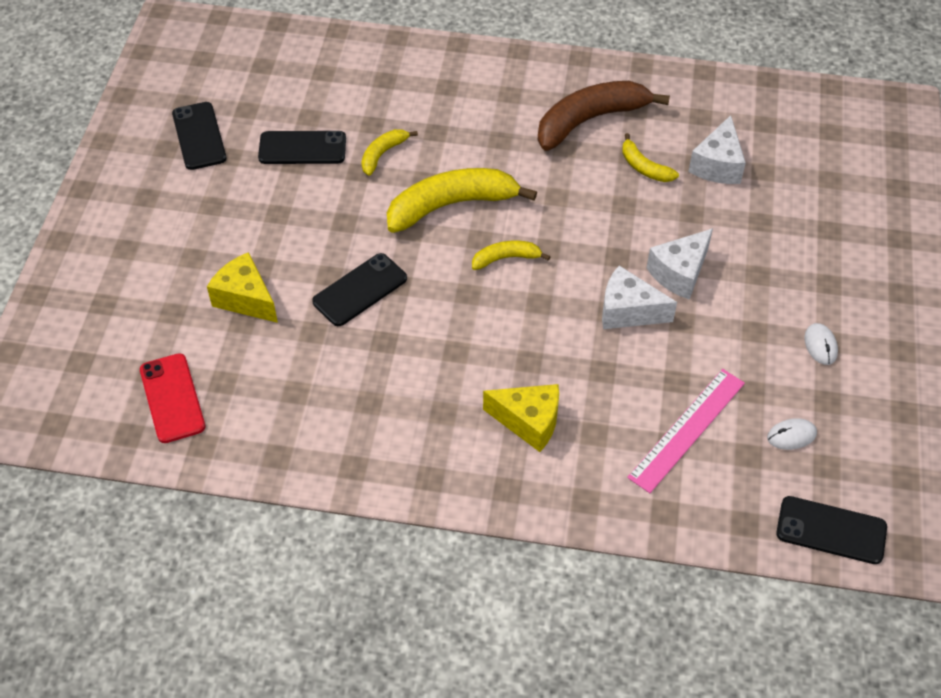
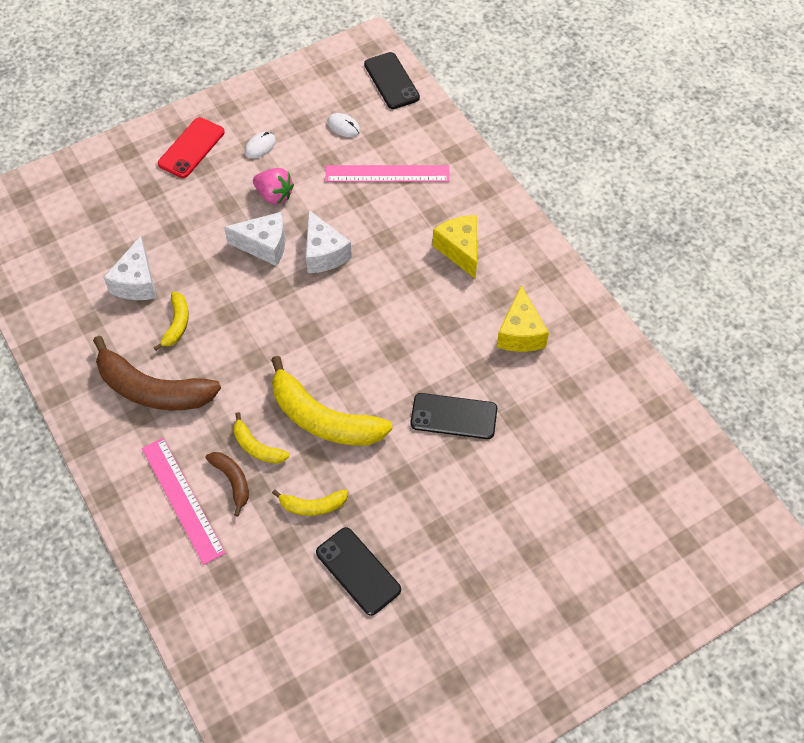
camera: 130 degrees left, 5 degrees up
red phone [140,353,206,443] -> red phone moved to [158,117,225,178]
black phone [172,102,227,170] -> none
yellow cheese [207,252,278,323] -> yellow cheese moved to [497,286,549,352]
yellow banana [472,240,551,270] -> yellow banana moved to [234,412,290,464]
white cheese [688,115,746,184] -> white cheese turned 120 degrees clockwise [103,236,156,300]
none -> pink ruler [142,438,225,565]
none -> brown banana [205,452,249,516]
none -> pink strawberry [253,168,294,205]

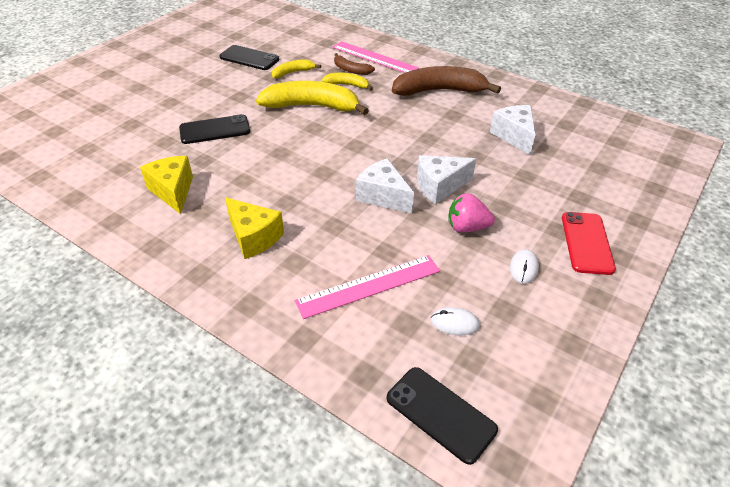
camera: 155 degrees right, 15 degrees down
yellow banana [154,292,189,351] -> none

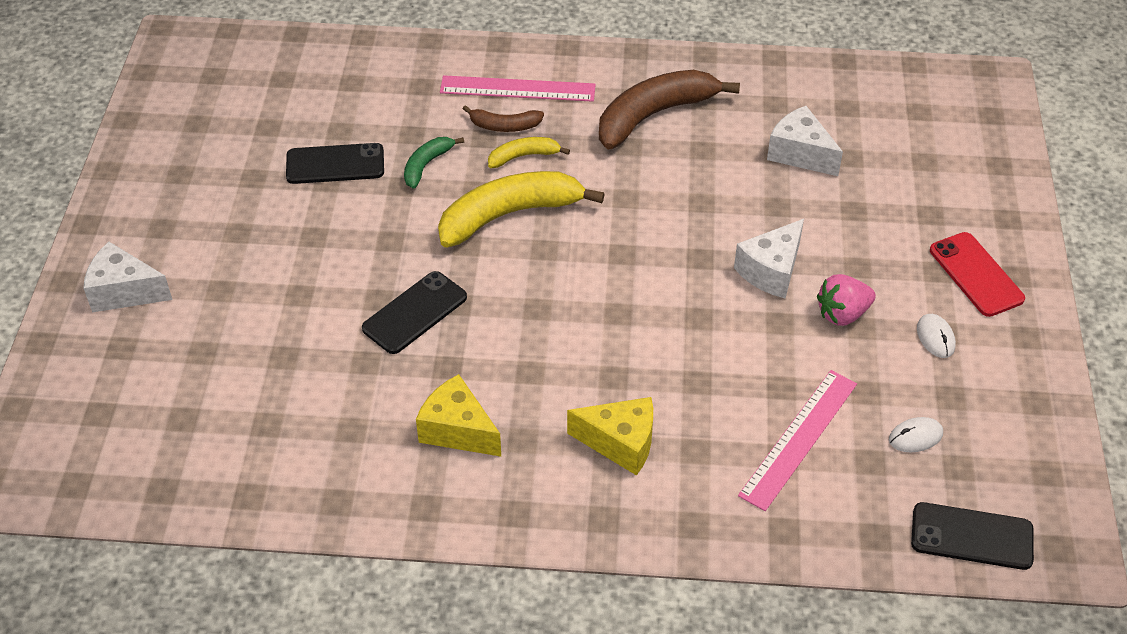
camera: 30 degrees left, 5 degrees up
yellow banana [272,59,321,78] -> green banana [404,137,464,189]
white cheese [356,158,414,213] -> white cheese moved to [83,242,172,313]

